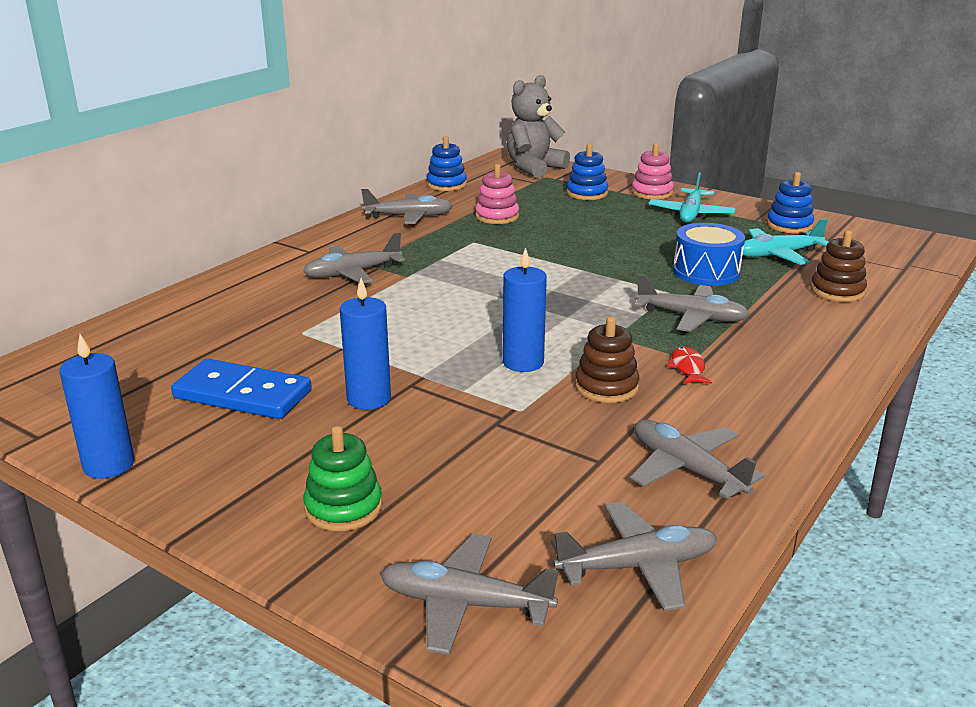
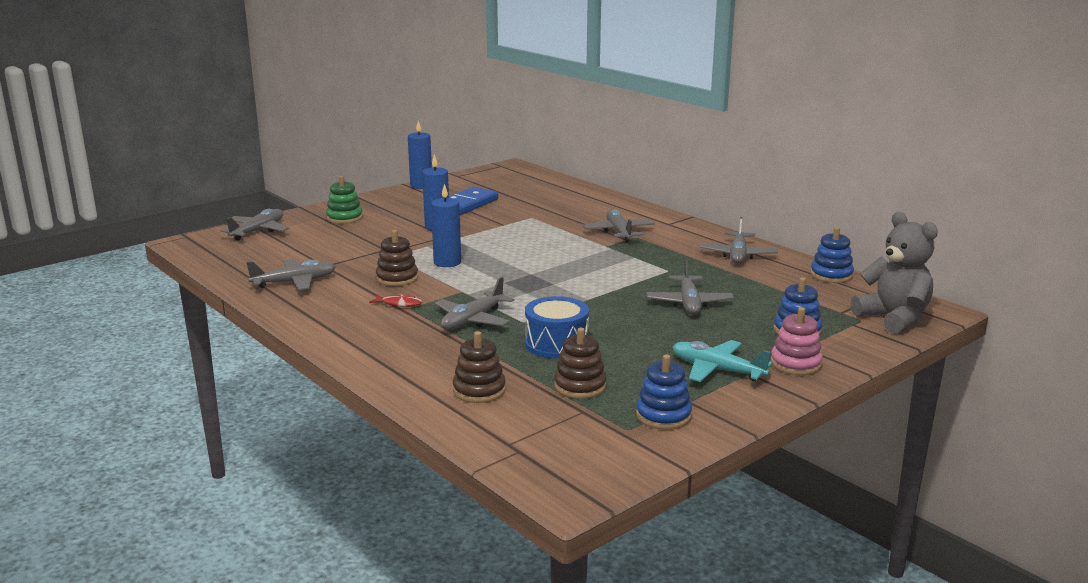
camera: 105 degrees right, 5 degrees down
pink stacking toy [475,164,519,224] -> none
grey plane [551,502,717,611] -> grey plane moved to [646,259,734,315]
turquoise plane [743,219,828,265] -> brown stacking toy [554,328,607,399]

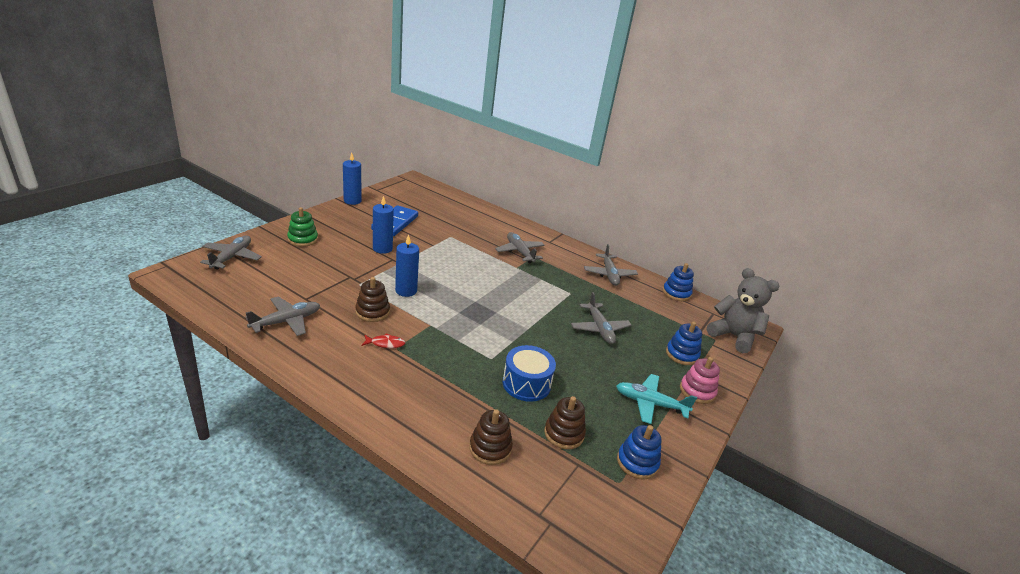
camera: 20 degrees left, 10 degrees up
grey plane [435,277,514,330] -> none

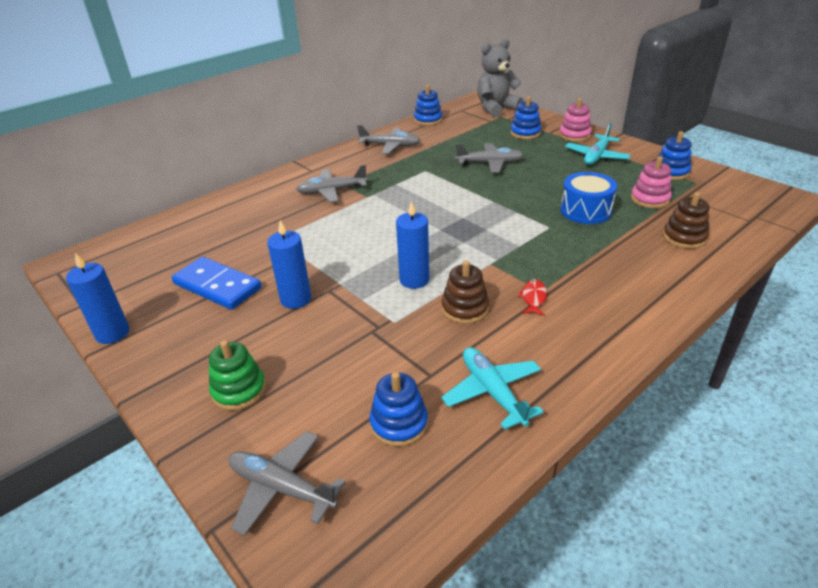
camera: 70 degrees left, 5 degrees up
grey plane [246,296,320,336] -> turquoise plane [441,347,544,430]
brown stacking toy [544,396,586,449] -> pink stacking toy [631,156,672,208]
none -> blue stacking toy [369,372,428,447]

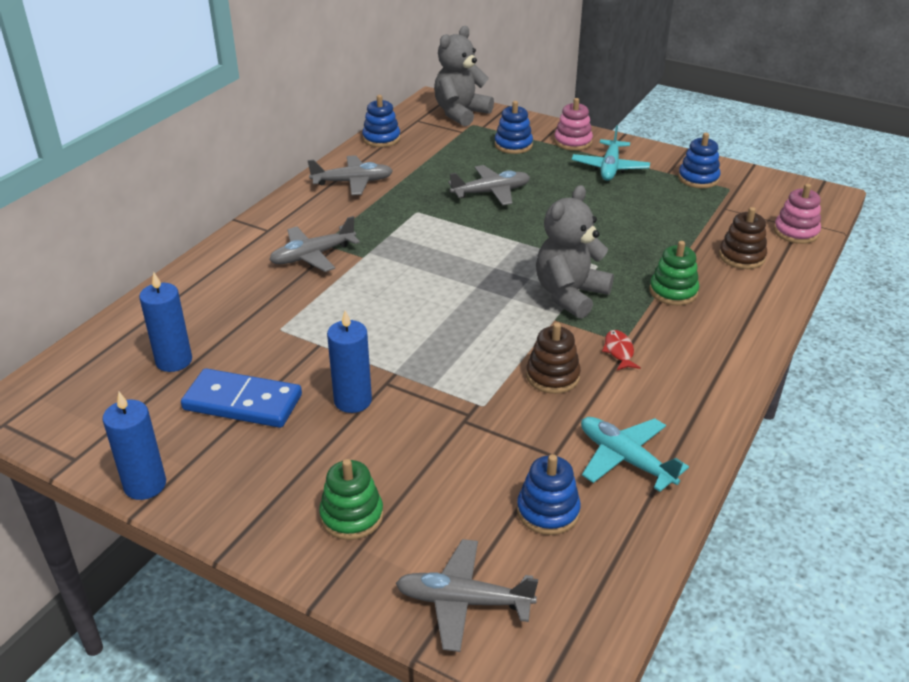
camera: 20 degrees left, 0 degrees up
blue candle [396,201,429,289] -> blue candle moved to [139,272,192,372]
blue drum [560,172,617,224] -> none
pink stacking toy [631,156,672,208] -> pink stacking toy moved to [774,184,821,244]
none -> grey teddy bear [536,185,614,319]
none -> green stacking toy [649,241,699,305]

